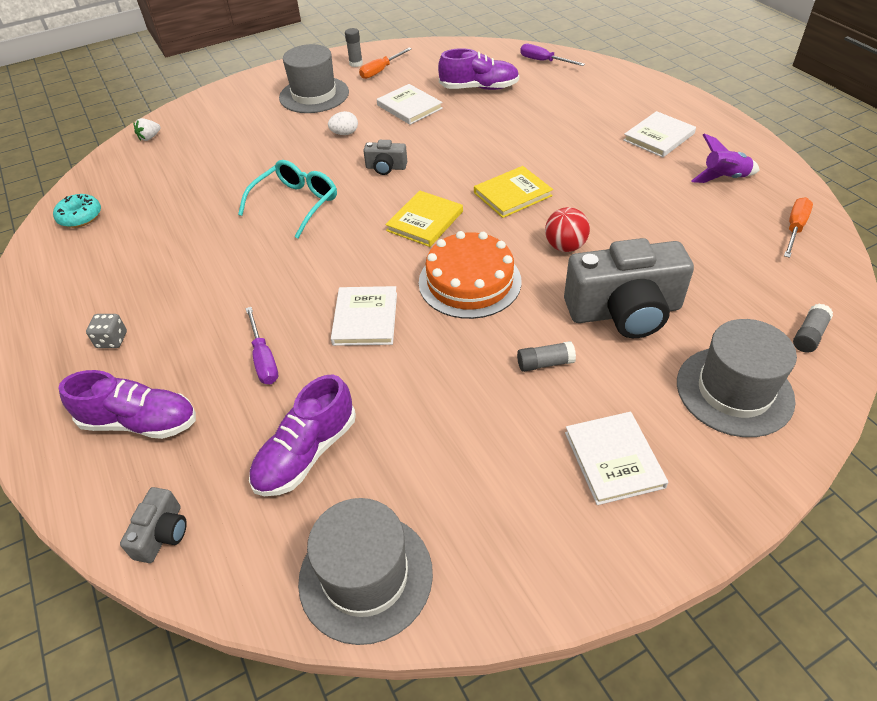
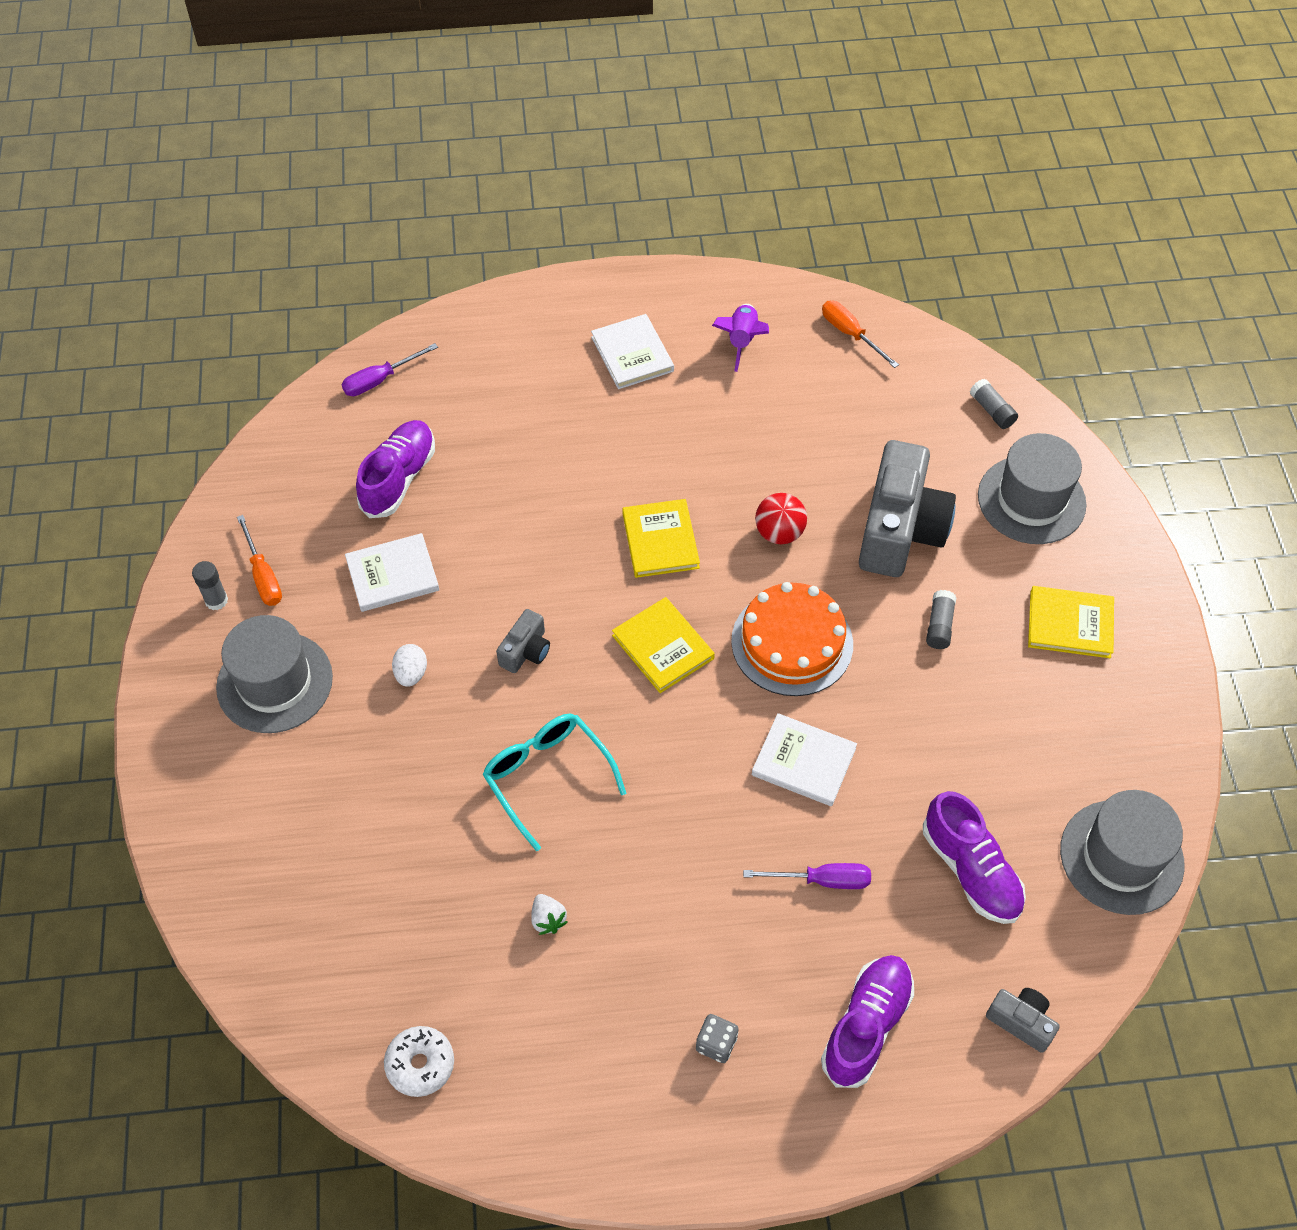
camera: 70 degrees left, 10 degrees up
turquoise donut [53,194,101,228] -> white donut [384,1026,454,1097]
white strawberry [134,118,161,141] -> white strawberry moved to [531,894,568,935]
white book [565,412,668,505] -> yellow book [1028,586,1114,658]

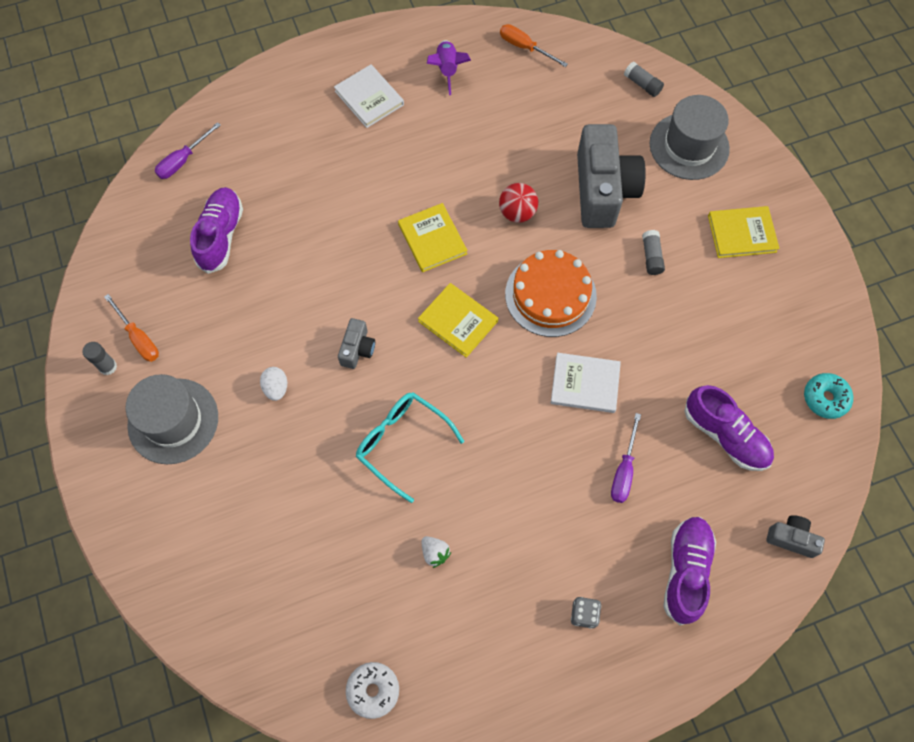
camera: 15 degrees left, 10 degrees up
white book [345,533,439,612] -> none
purple screwdriver [743,863,871,889] -> purple screwdriver turned 120 degrees clockwise [611,413,641,503]
grey hat [1060,790,1185,915] -> turquoise donut [804,373,853,419]

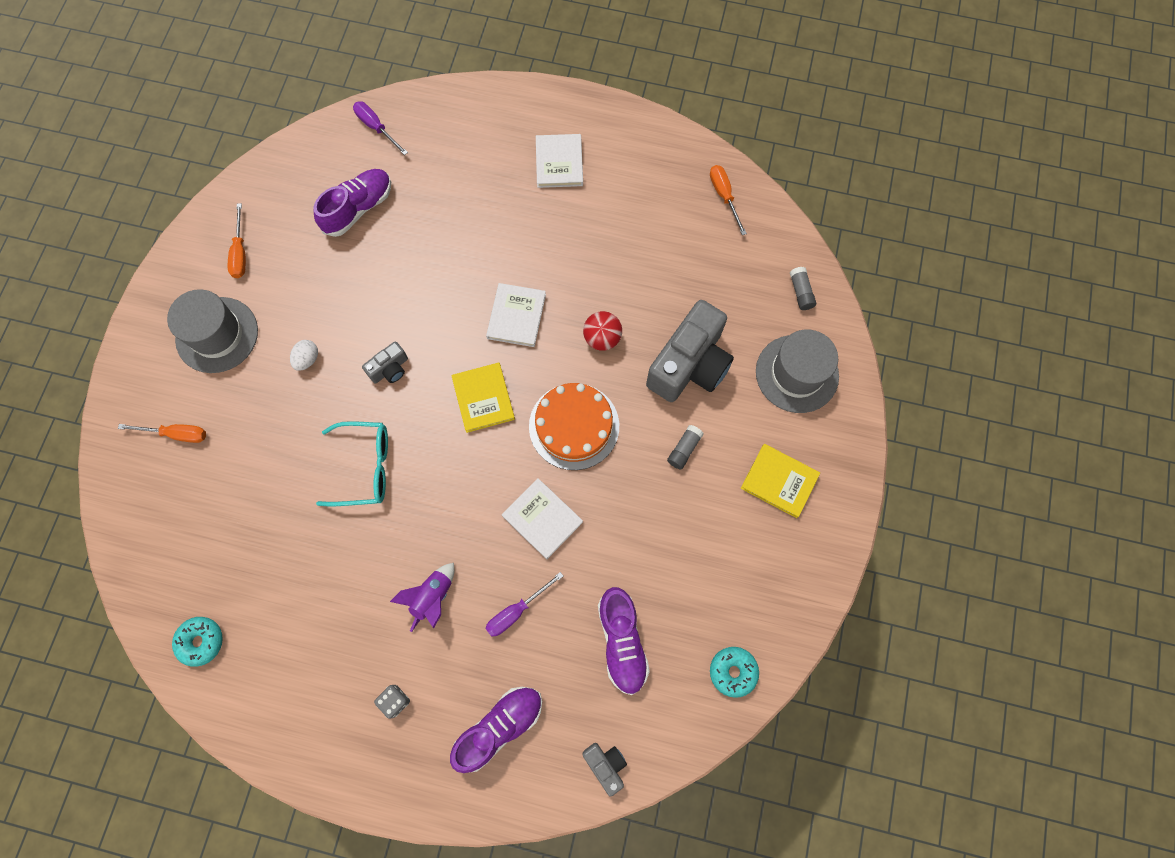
camera: 35 degrees right, 5 degrees up
grey glue stick [82,342,117,375] -> none
purple screwdriver [155,122,221,179] -> purple screwdriver turned 60 degrees clockwise [353,101,408,155]
white donut [346,662,399,719] -> turquoise donut [172,617,223,666]
turquoise glasses [356,392,464,503] -> turquoise glasses turned 105 degrees clockwise [316,421,388,506]
yellow book [398,203,467,272] -> white book [486,283,546,347]
white strawberry [422,536,451,568] -> none
purple rocket [427,40,471,95] -> purple rocket moved to [390,563,454,632]
none -> orange screwdriver [118,424,206,443]

